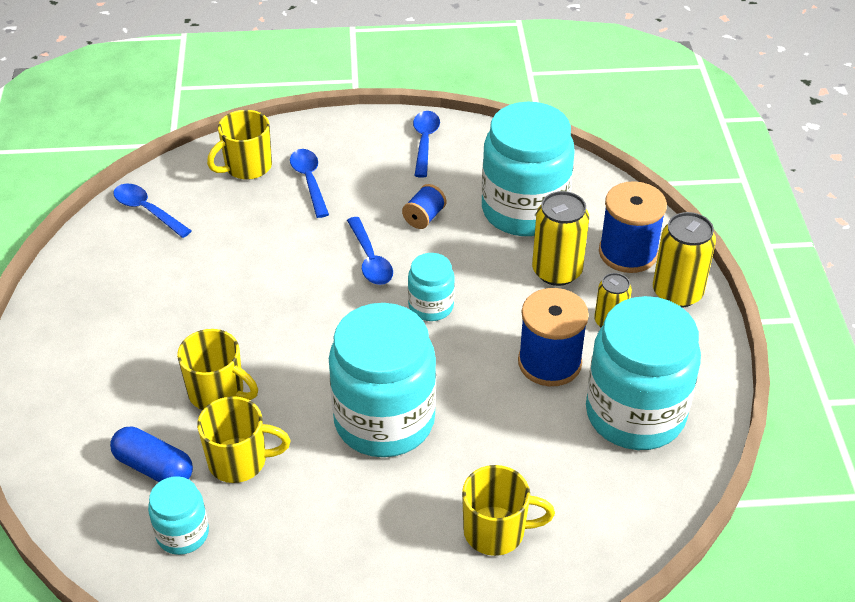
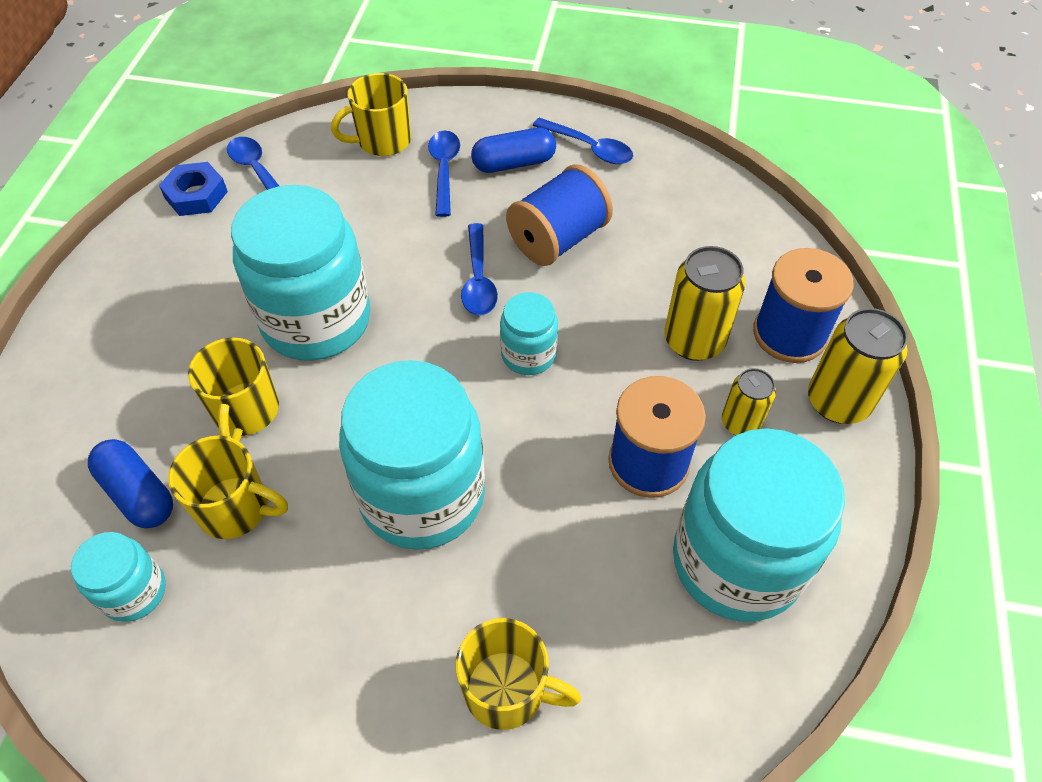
camera: 15 degrees right, 10 degrees up
yellow mug [177,329,258,410] -> yellow mug turned 45 degrees clockwise [188,337,279,442]
blue spool [402,184,446,229] -> blue spool [506,164,613,266], size x1.88
blue spoon [413,111,440,178] -> blue spoon turned 105 degrees clockwise [532,118,633,164]
turquoise jar [482,102,575,236] -> turquoise jar moved to [231,185,371,361]
none -> blue nut [159,162,228,216]
none -> blue capsule [471,127,556,173]

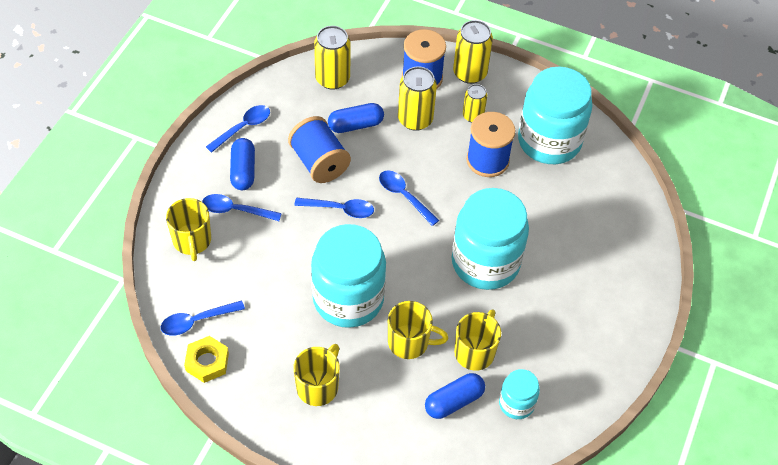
camera: 80 degrees left, 0 degrees up
blue nut [159,162,228,216] -> yellow nut [184,336,229,383]
yellow mug [456,618,581,730] -> yellow mug moved to [293,344,340,406]
turquoise jar [500,292,558,375] -> blue spoon [379,170,439,226]
none -> yellow can [314,26,351,89]
none -> blue capsule [328,103,384,133]

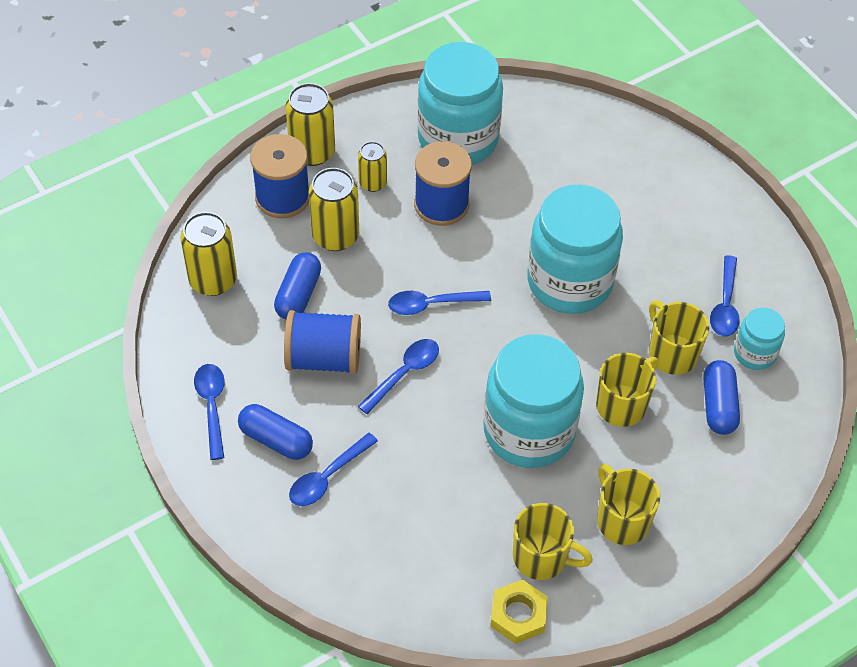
camera: 55 degrees left, 0 degrees up
blue spoon [161,300,245,336] -> blue spoon moved to [710,255,739,336]
yellow mug [166,198,211,261] -> yellow mug moved to [513,503,593,580]

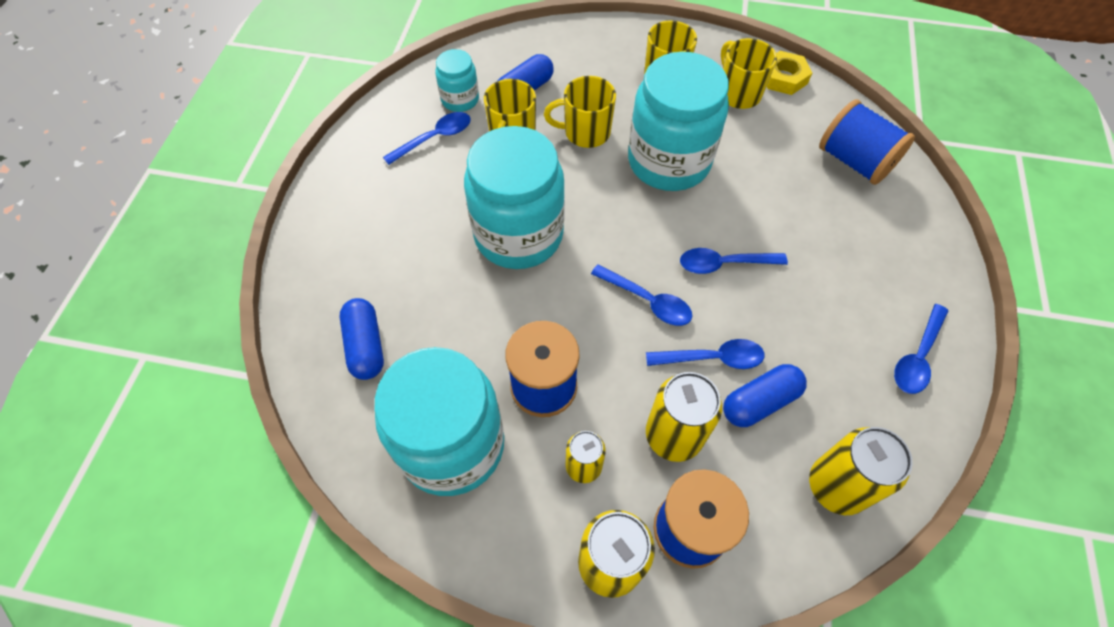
camera: 135 degrees left, 5 degrees up
blue capsule [238,404,313,460] -> blue capsule moved to [340,298,384,380]
blue spool [284,310,361,374] -> blue spool moved to [819,99,915,185]
blue spoon [289,433,378,506] -> blue spoon moved to [646,339,765,369]

